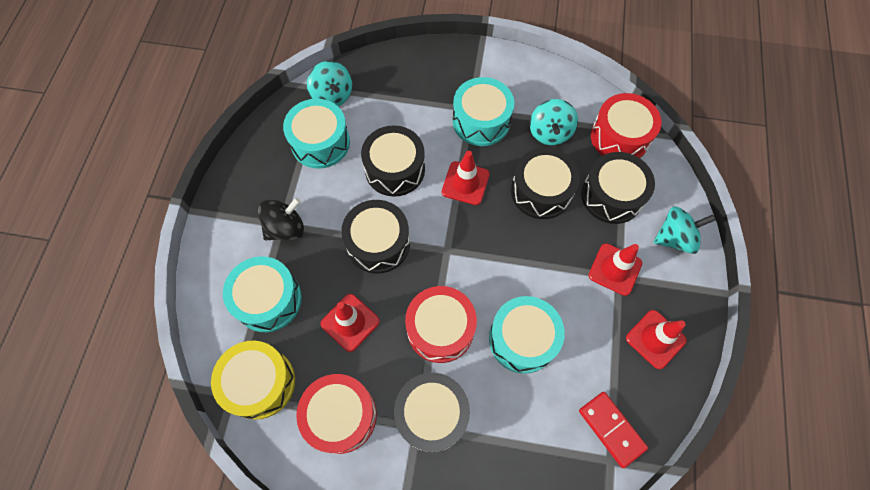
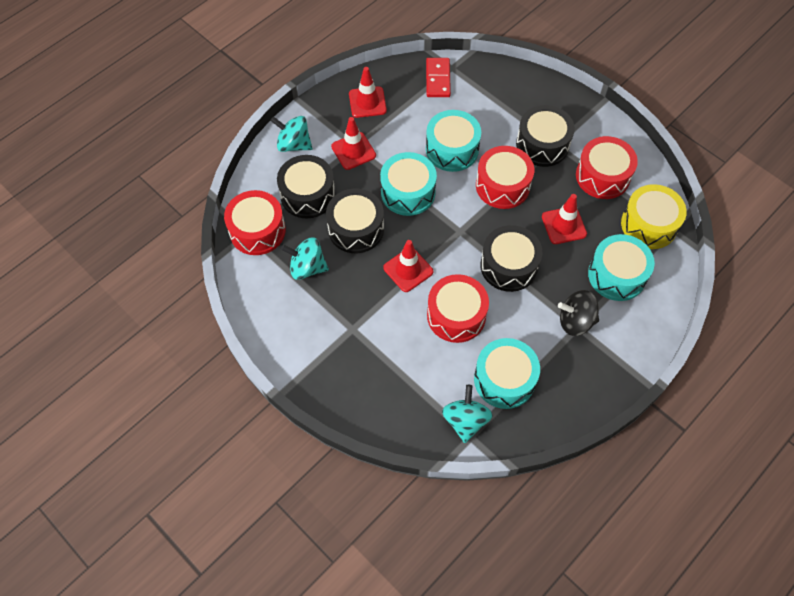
camera: 145 degrees left, 5 degrees down
black drum [361,125,425,197] -> red drum [427,274,489,343]
turquoise drum [452,77,514,146] -> turquoise drum moved to [380,152,437,216]
turquoise spinning top [530,99,578,145] -> turquoise spinning top turned 120 degrees counterclockwise [281,237,329,280]

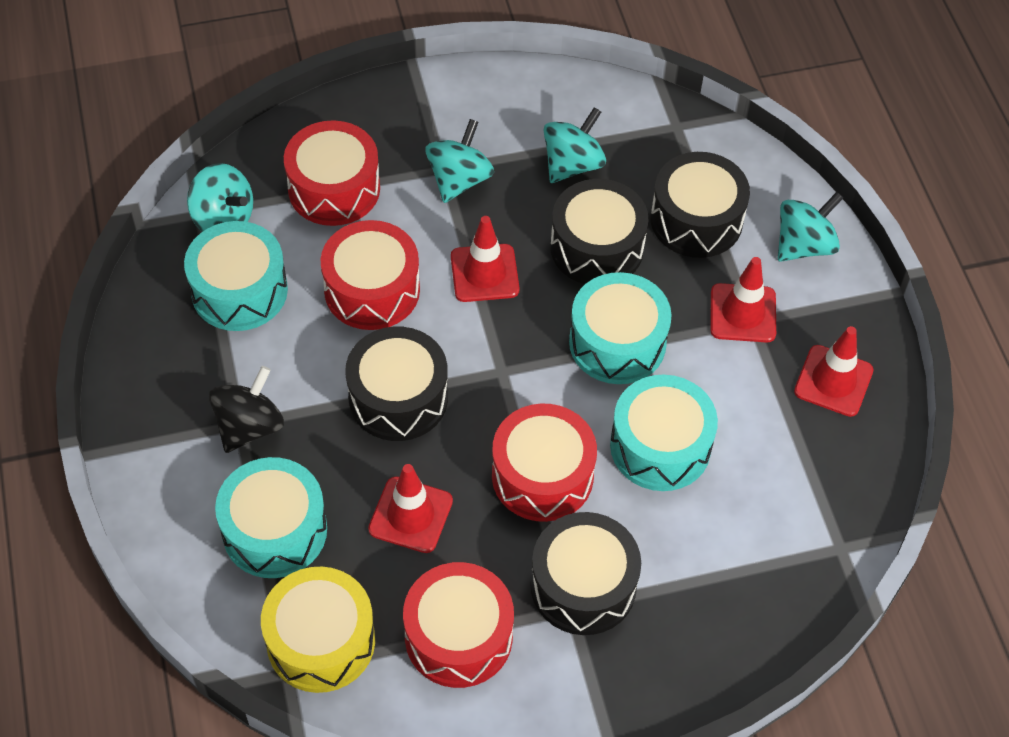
camera: 120 degrees right, 5 degrees down
red drum [224,190,286,255] -> red drum moved to [284,120,380,226]
red domino [426,58,451,97] -> none
none -> turquoise spinning top [425,119,494,203]

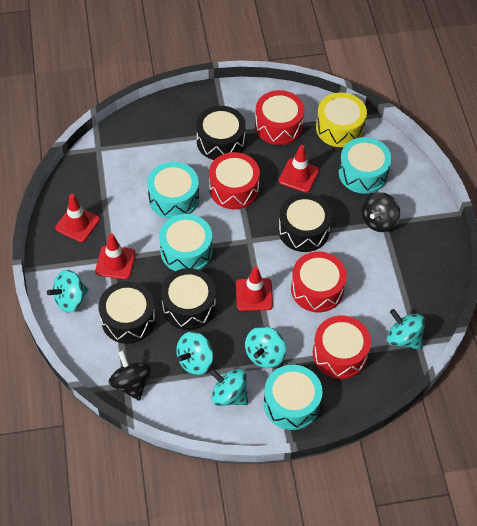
camera: 175 degrees left, 0 degrees up
turquoise drum [184,221,288,331] -> turquoise drum moved to [264,365,323,430]
none -> black spinning top [109,351,151,401]
none -> turquoise spinning top [209,369,248,406]

